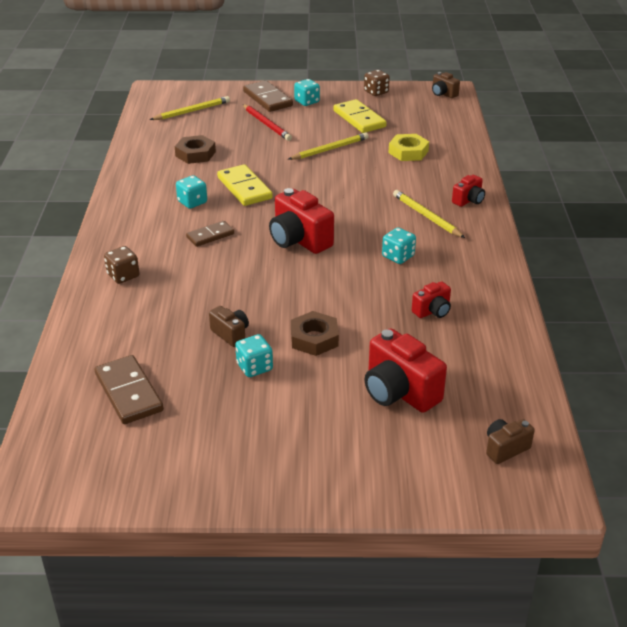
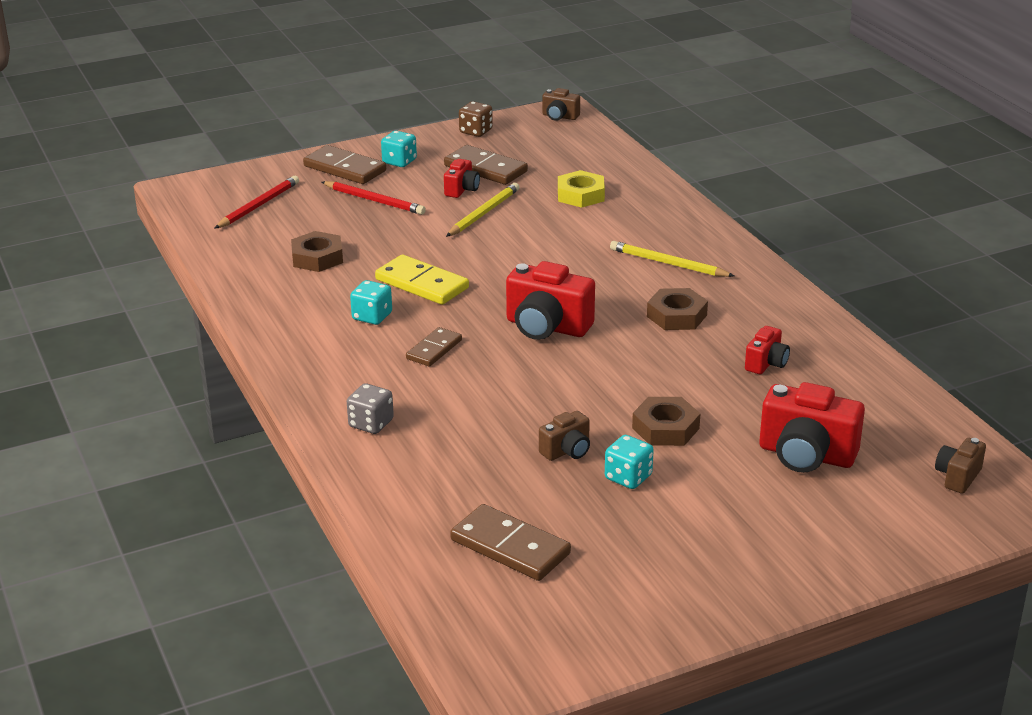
camera: 25 degrees left, 5 degrees down
brown dice [104,246,140,284] -> grey dice [347,383,394,434]
yellow pencil [150,96,230,120] -> red pencil [214,176,299,229]
brown camera [209,306,249,347] -> brown camera turned 120 degrees clockwise [539,411,590,461]
yellow domino [333,99,387,133] -> brown domino [444,145,528,185]
turquoise dice [382,227,416,264] -> brown nut [647,288,708,330]
red camera [452,175,485,207] -> red camera moved to [444,159,480,198]

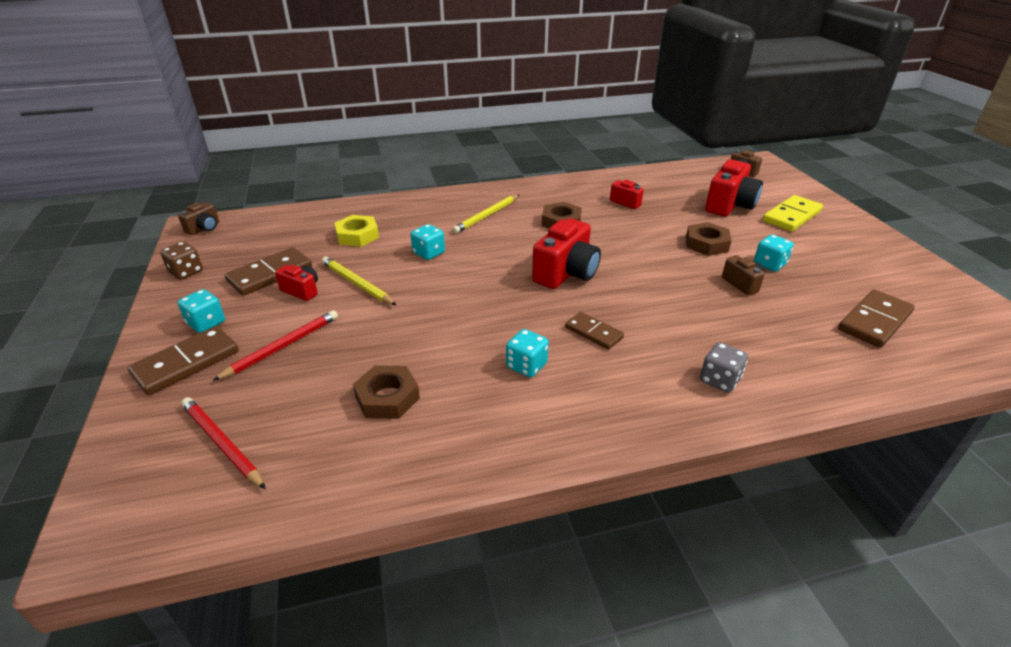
camera: 80 degrees left, 5 degrees up
yellow domino [375,255,469,305] -> yellow domino moved to [763,195,823,232]
none -> turquoise dice [410,224,445,260]

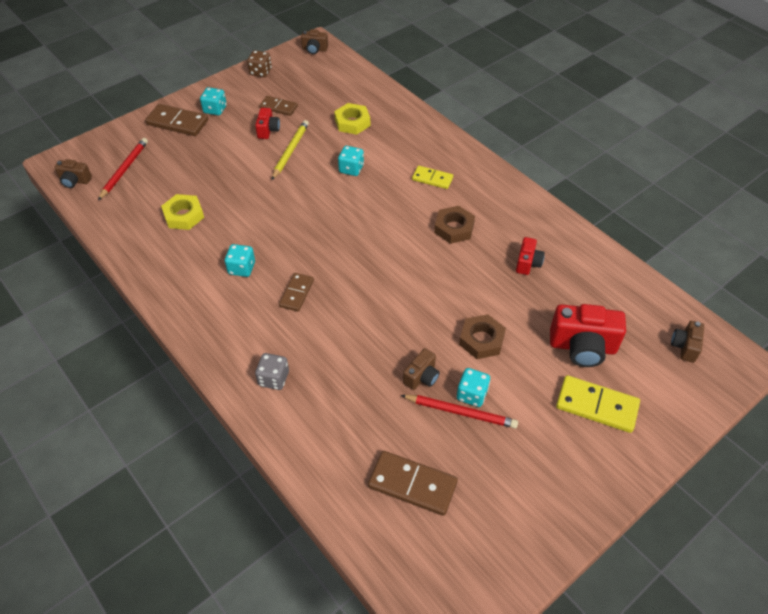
camera: 65 degrees right, 15 degrees up
red pencil [212,310,338,381] -> red pencil moved to [401,395,518,428]
brown domino [225,247,312,296] -> brown domino [259,96,298,116], size x0.63
brown nut [353,365,420,419] -> yellow nut [161,194,204,230]
yellow pencil [452,195,519,233] -> yellow domino [412,166,453,189]
red camera [532,218,601,289] -> none
none -> brown camera [54,159,92,188]

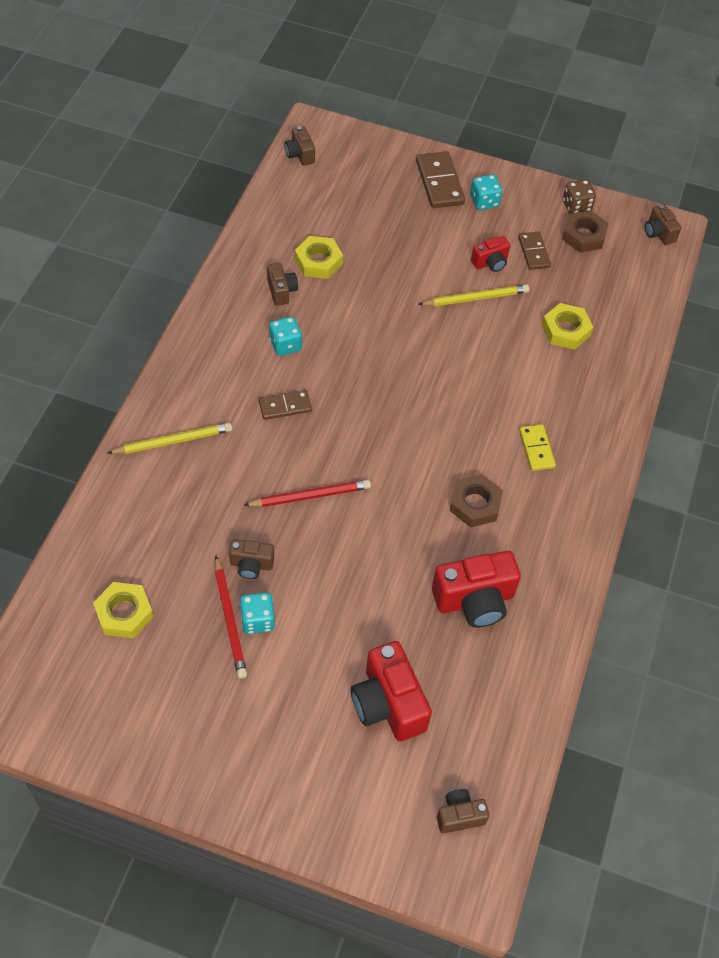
camera: 55 degrees right, 5 degrees up
red pencil [98,138,148,200] -> red pencil moved to [243,479,371,507]
grey dice [255,353,289,390] -> yellow pencil [108,423,232,454]
turquoise dice [338,146,364,176] -> none
brown domino [368,451,458,516] -> yellow nut [93,582,153,638]
brown nut [459,314,506,359] -> brown nut moved to [562,210,609,252]
red camera [516,237,545,275] -> red camera [432,551,521,628], size x1.85
yellow domino [556,375,640,433] -> none
none -> brown camera [267,263,298,306]

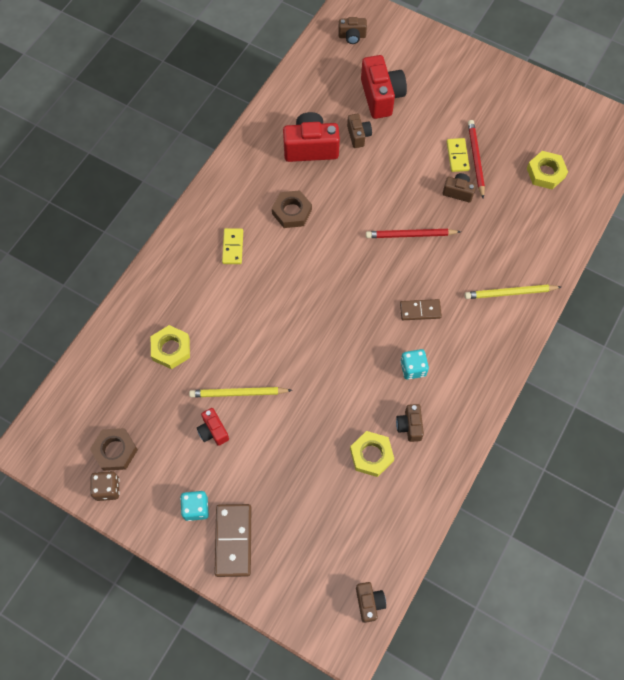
camera: 165 degrees left, 10 degrees up
turquoise dice [240,592,275,634] -> yellow domino [447,138,470,172]
red camera [471,236,510,272] -> red camera turned 105 degrees counterclockwise [197,408,229,446]
brown domino [518,232,551,270] -> none
brown camera [645,204,681,245] -> brown camera moved to [347,114,372,148]

